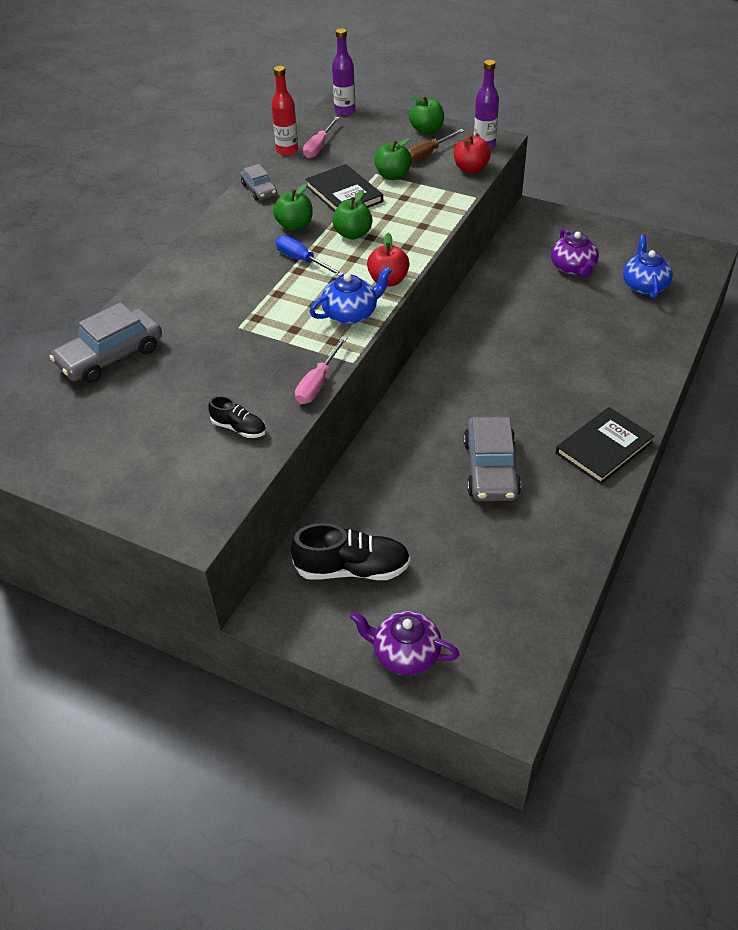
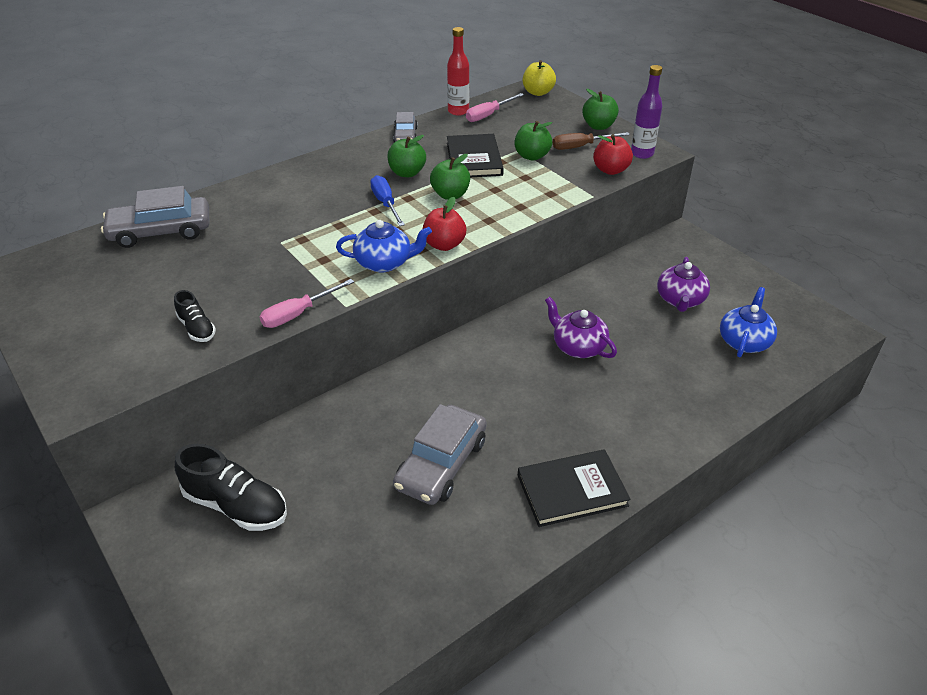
camera: 25 degrees right, 5 degrees down
purple bottle [332,28,356,116] -> yellow apple [523,60,556,96]
purple teapot [350,611,460,675] -> purple teapot moved to [545,297,617,358]

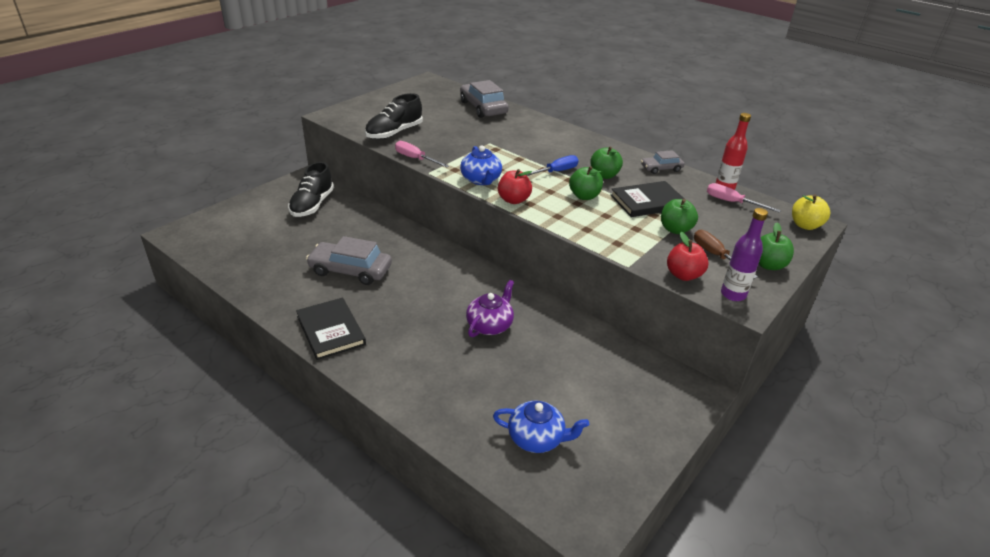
camera: 75 degrees right, 5 degrees down
black shoe [174,290,216,342] -> black shoe [365,93,423,139], size x1.82
purple teapot [657,257,710,312] -> none

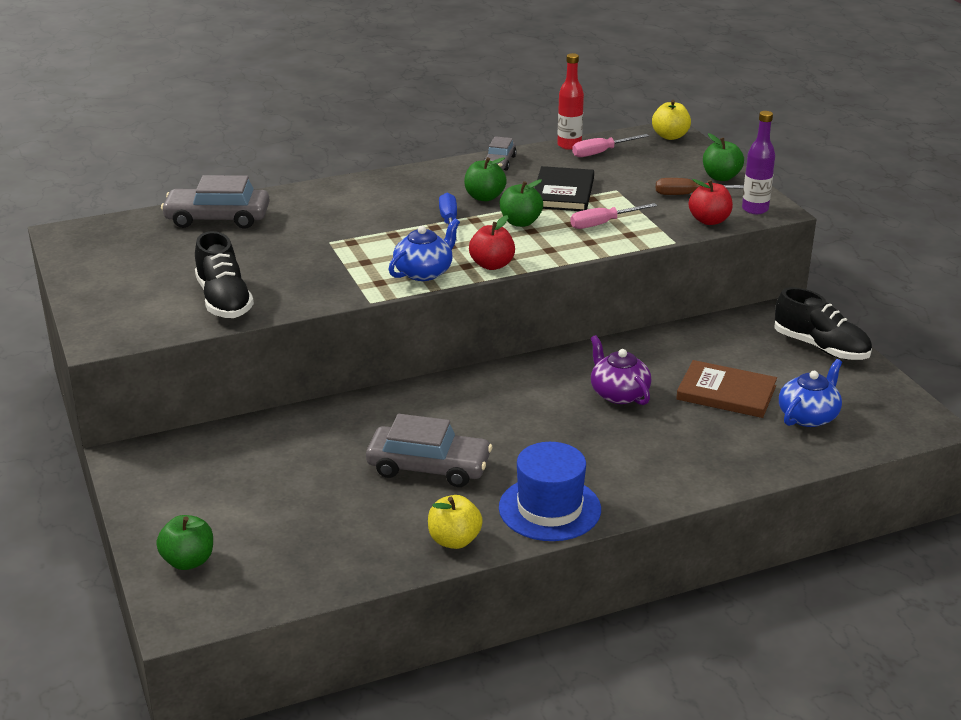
camera: 60 degrees left, 5 degrees down
black shoe [288,162,334,217] -> black shoe moved to [774,287,872,360]
black book [296,297,366,360] -> blue hat [499,442,601,541]
grey car [306,236,392,285] -> grey car turned 120 degrees counterclockwise [366,414,492,487]
pink screwdriver [395,141,449,168] -> pink screwdriver moved to [570,203,657,229]
blue teapot [460,146,502,185] -> blue teapot turned 60 degrees counterclockwise [389,218,460,281]
green apple [661,199,698,234] -> green apple moved to [156,515,213,570]
none -> yellow apple [428,495,483,549]
none -> brown book [676,360,777,418]

